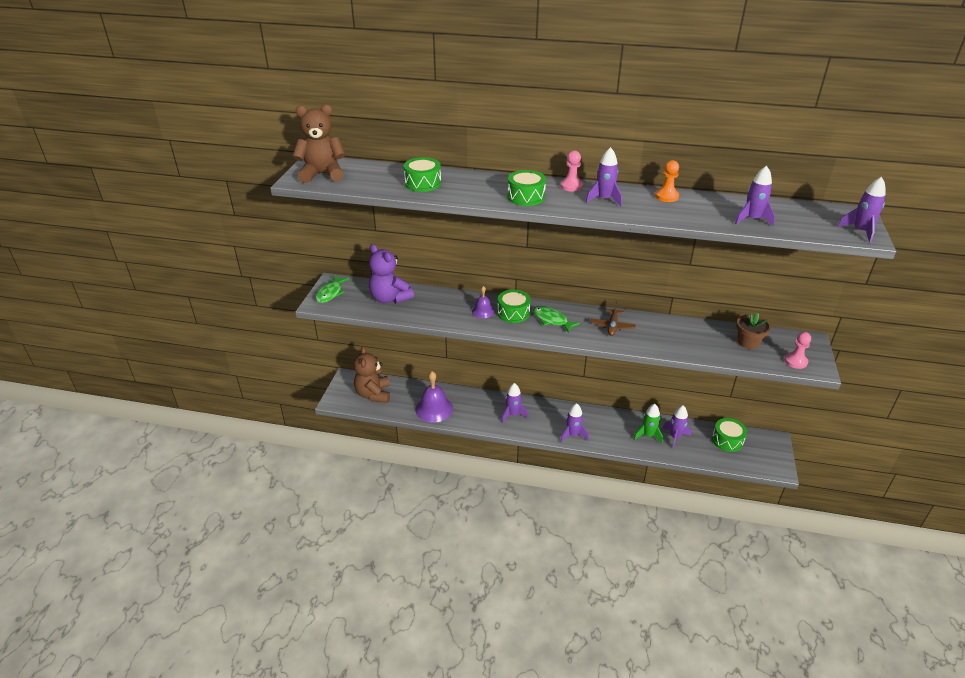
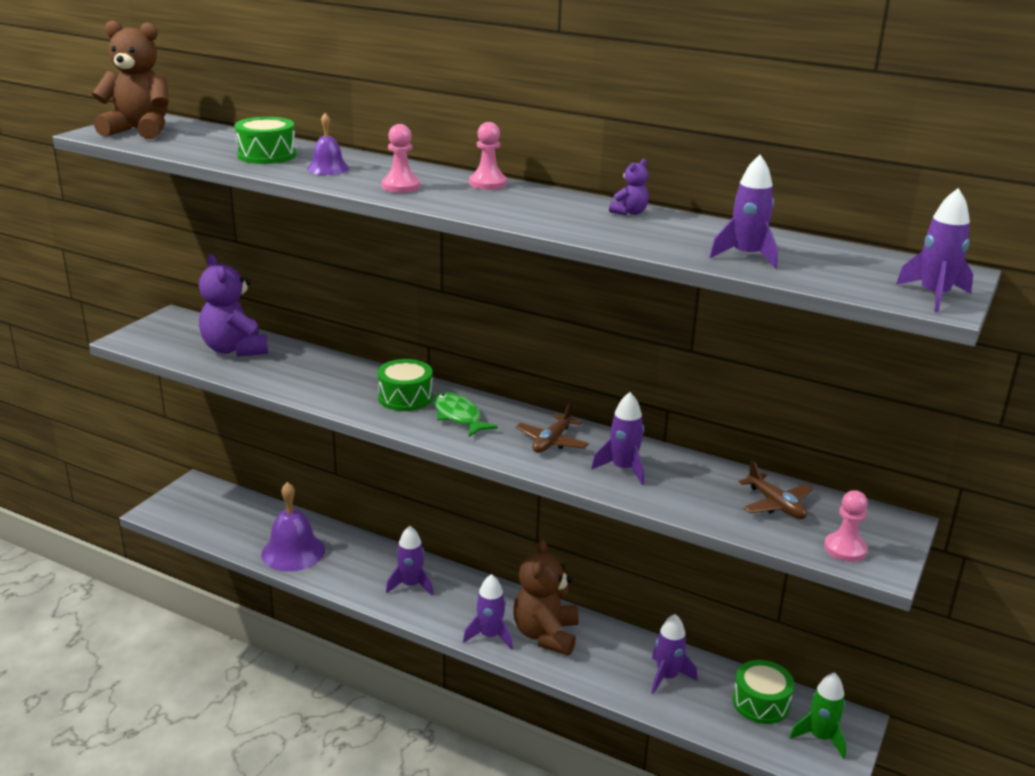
camera: 15 degrees right, 10 degrees down
green fish [315,275,349,303] -> none
brown teddy bear [354,346,390,403] -> brown teddy bear moved to [513,539,579,656]
purple bell [472,286,495,318] -> purple bell moved to [307,113,350,175]
green drum [507,170,546,206] -> pink pawn [382,124,420,193]
purple rocket [586,147,622,206] -> purple rocket moved to [591,392,644,485]
green rocket [634,404,663,444] -> green rocket moved to [790,672,847,759]
orange pawn [655,160,679,202] -> purple teddy bear [609,159,649,215]
brown flower pot [736,313,771,349] -> brown plane [739,460,813,519]

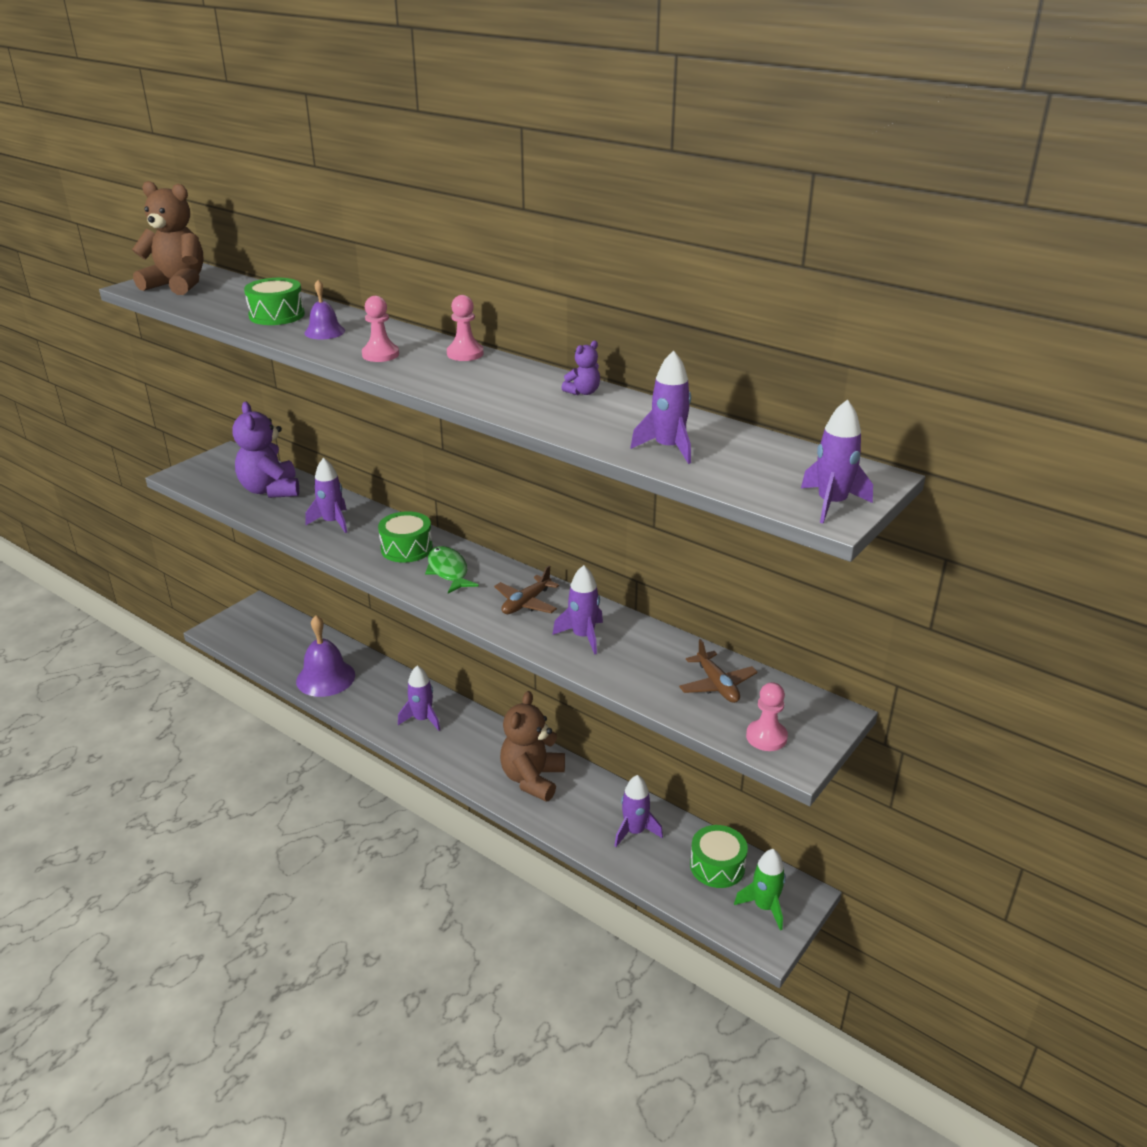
camera: 10 degrees right, 5 degrees up
purple rocket [463,574,513,649] -> purple rocket moved to [306,458,347,533]

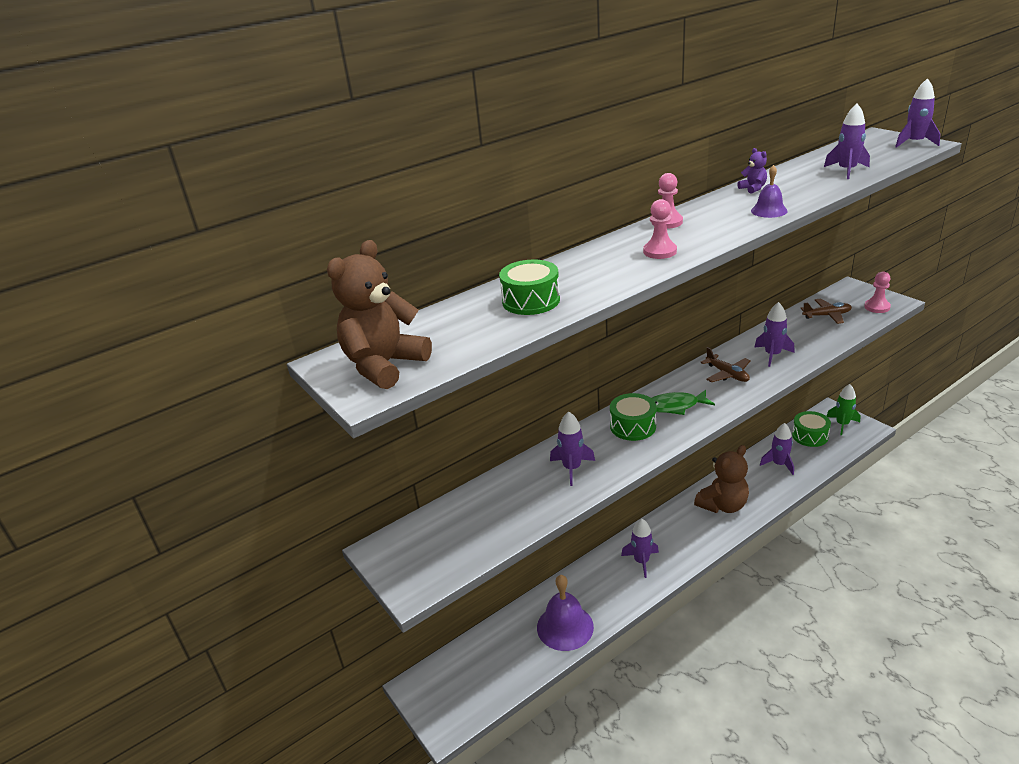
camera: 70 degrees left, 0 degrees up
purple teddy bear [232,402,299,498] -> none
purple bell [304,280,345,339] -> purple bell moved to [751,165,788,218]
brown teddy bear [500,691,565,802] -> brown teddy bear turned 75 degrees counterclockwise [694,445,749,513]

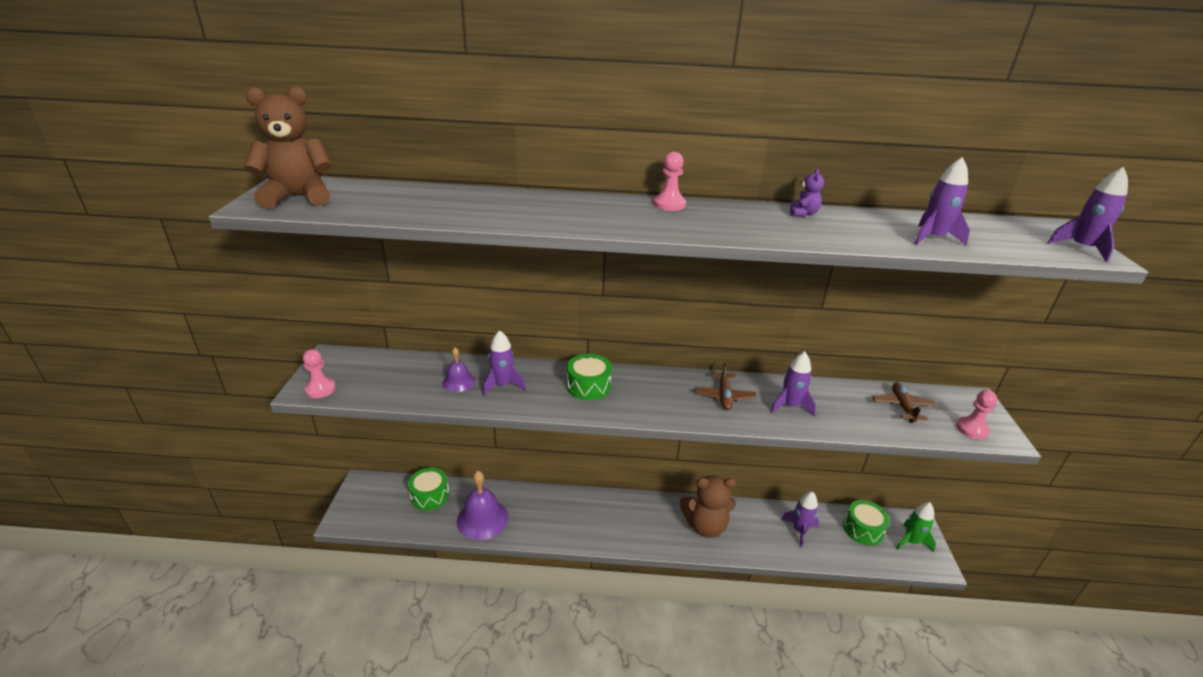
camera: 35 degrees right, 0 degrees up
green drum [499,259,560,315] -> green drum moved to [408,467,449,510]
purple rocket [621,519,659,578] -> none
pink pawn [643,199,677,259] -> pink pawn moved to [303,349,336,398]
green fish [652,390,715,415] -> none
purple bell [751,165,788,218] -> purple bell moved to [442,348,475,392]
brown plane [801,298,852,324] -> brown plane turned 120 degrees counterclockwise [872,382,937,423]

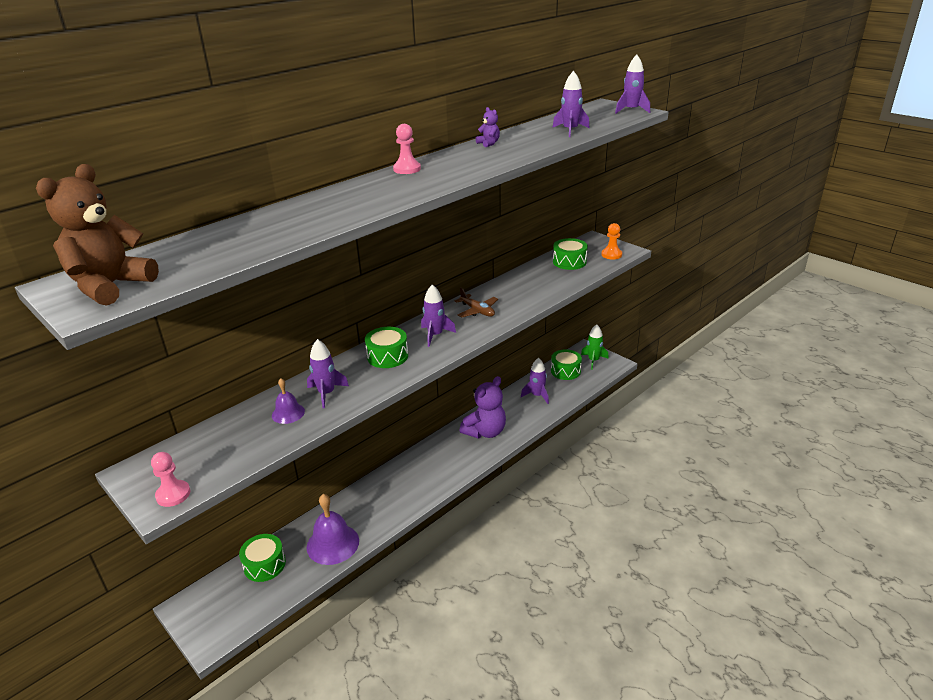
camera: 45 degrees left, 0 degrees up
brown teddy bear [680,475,736,538] -> purple teddy bear [459,376,506,439]
purple rocket [770,351,816,416] -> purple rocket moved to [421,284,456,347]
brown plane [872,382,937,423] -> green drum [553,238,588,270]
pink pawn [956,390,997,440] -> orange pawn [601,223,622,259]

